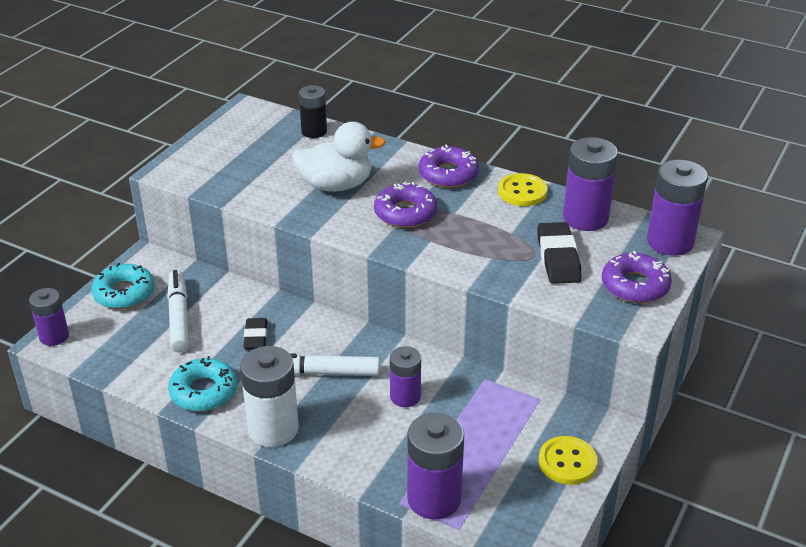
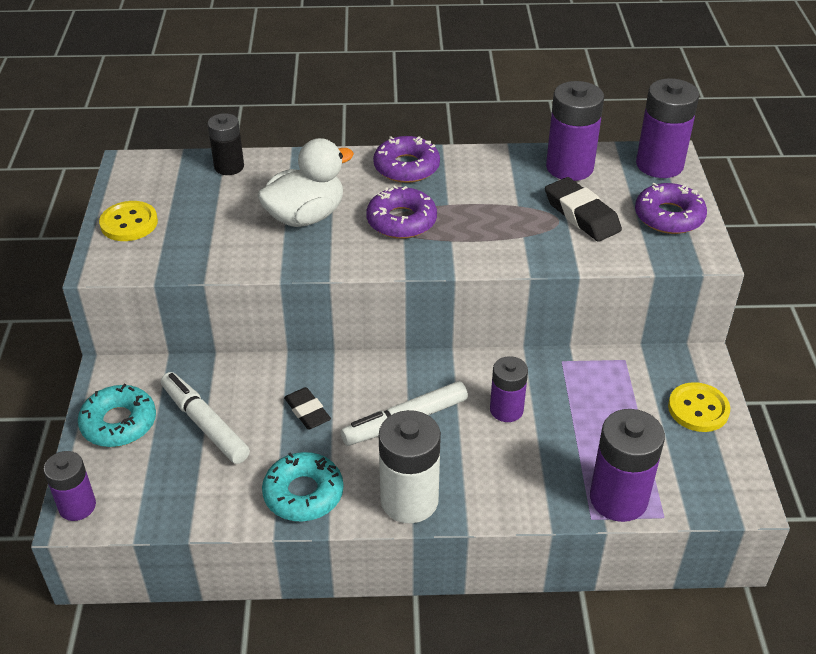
camera: 30 degrees left, 5 degrees up
yellow button [498,173,548,206] -> yellow button moved to [99,201,158,241]

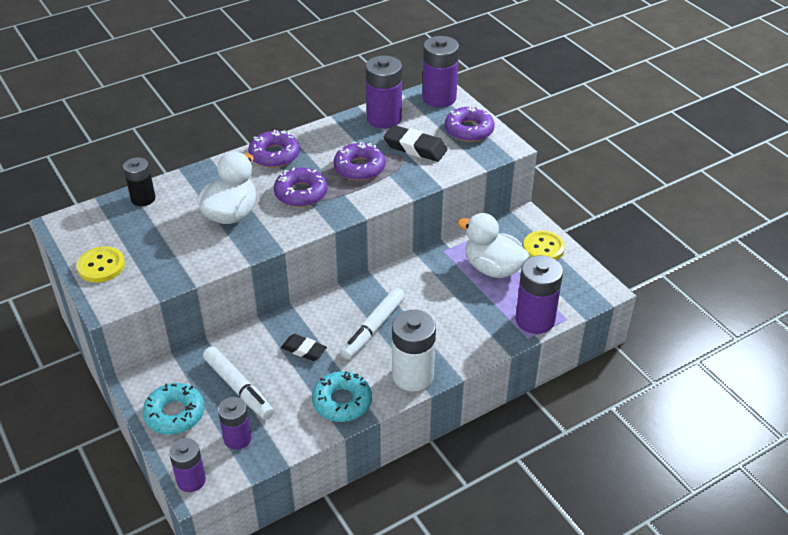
camera: 30 degrees left, 0 degrees up
white marker [161,372,250,464] -> white marker turned 150 degrees counterclockwise [203,346,274,420]
purple battery [490,356,528,422] -> purple battery moved to [218,397,252,450]
none -> purple donut [334,142,386,181]
none -> white duck [457,213,529,278]

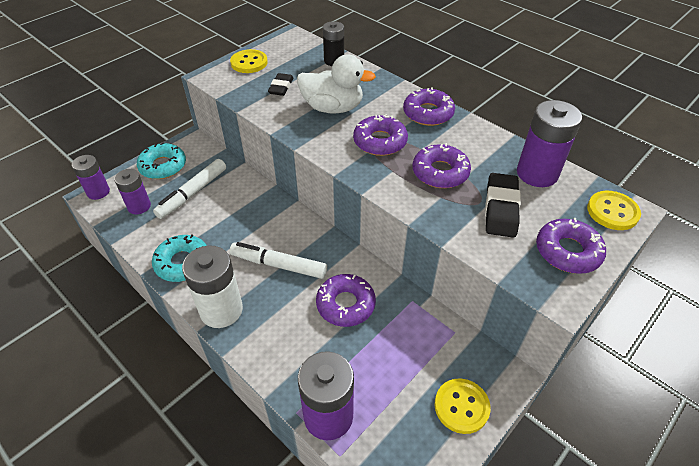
camera: 75 degrees right, 5 degrees up
black eraser [281,334,327,361] -> black eraser moved to [268,73,294,96]
purple battery [422,36,459,107] -> yellow button [587,191,641,230]
white duck [457,213,529,278] -> none
none -> purple donut [316,274,376,327]

